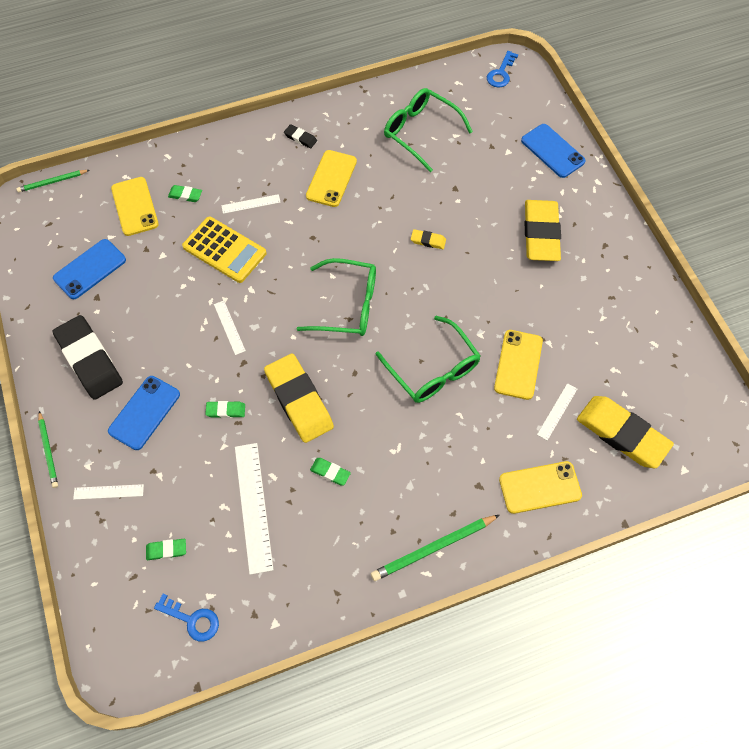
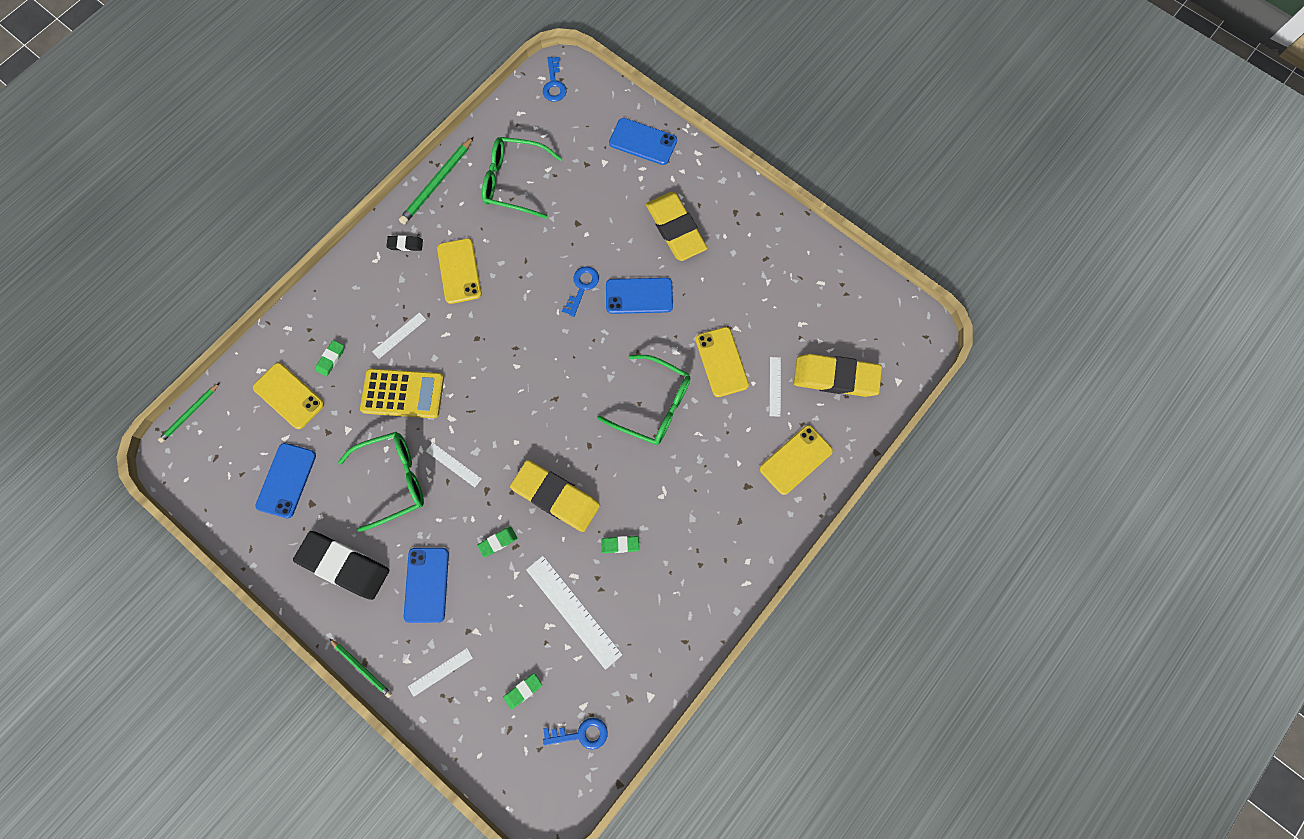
camera: 30 degrees left, 10 degrees up
green eraser [168,185,202,202] -> green eraser turned 45 degrees counterclockwise [316,340,344,377]
green glasses [297,258,376,336] -> green glasses moved to [338,432,424,532]
green pencil [371,515,499,581] -> green pencil moved to [399,137,474,224]
yellow eraser [411,229,446,249] -> blue key [562,266,599,317]
none -> blue phone [606,278,673,314]

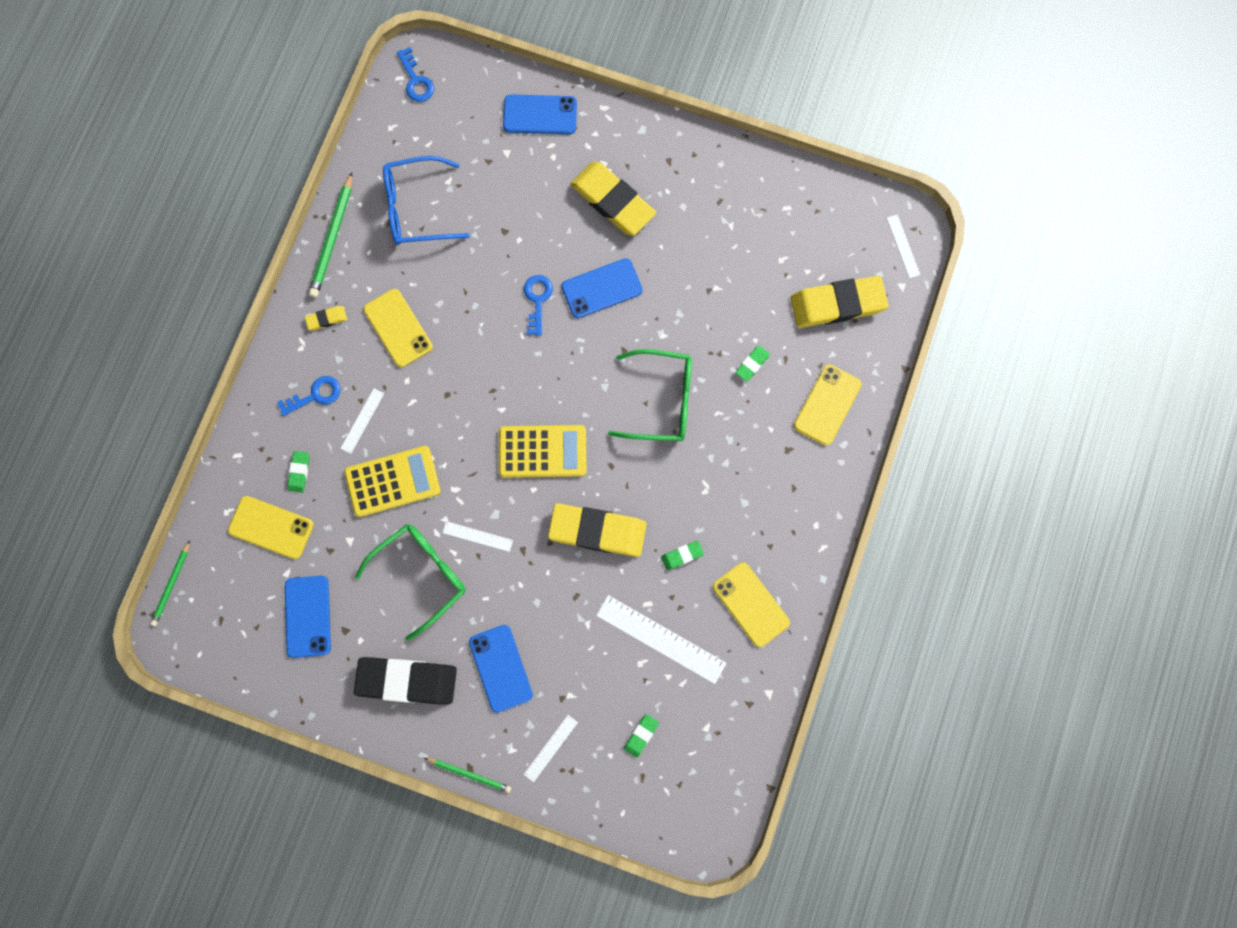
camera: 20 degrees left, 5 degrees up
black eraser [386,235,423,251] -> yellow eraser [305,306,347,330]
green eraser [477,527,518,557] -> green eraser moved to [735,345,770,382]
green glasses [482,137,562,219] -> blue glasses [383,156,470,245]
blue key [543,718,608,750] -> blue key moved to [277,376,340,416]
yellow phone [696,327,749,397] -> yellow phone moved to [713,563,790,647]
white ruler [770,357,781,417] -> white ruler moved to [887,214,920,278]
none -> yellow calculator [499,425,587,478]

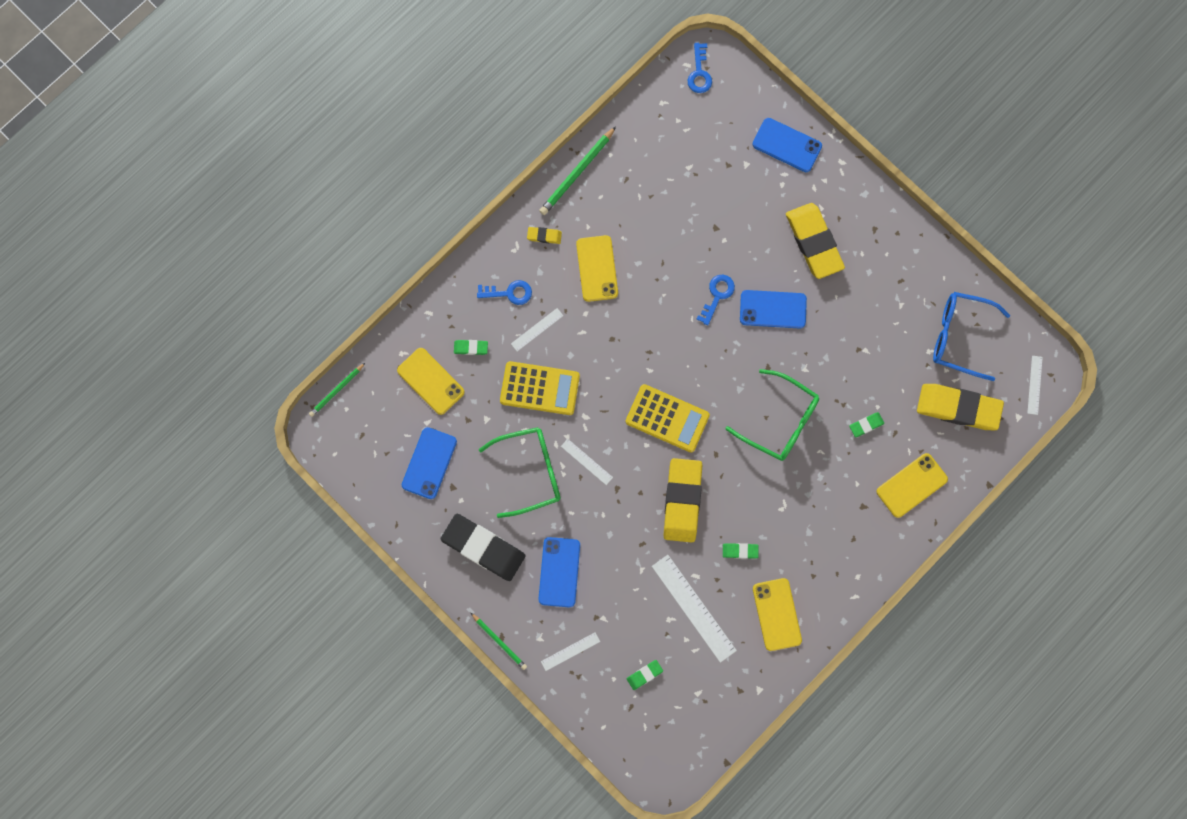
camera: 25 degrees right, 0 degrees up
green eraser [287,451,310,493] -> green eraser turned 60 degrees clockwise [454,340,488,355]
blue glasses [383,156,470,245] -> blue glasses moved to [933,292,1010,381]
yellow eraser [548,504,647,557] -> yellow eraser turned 60 degrees clockwise [663,458,703,542]

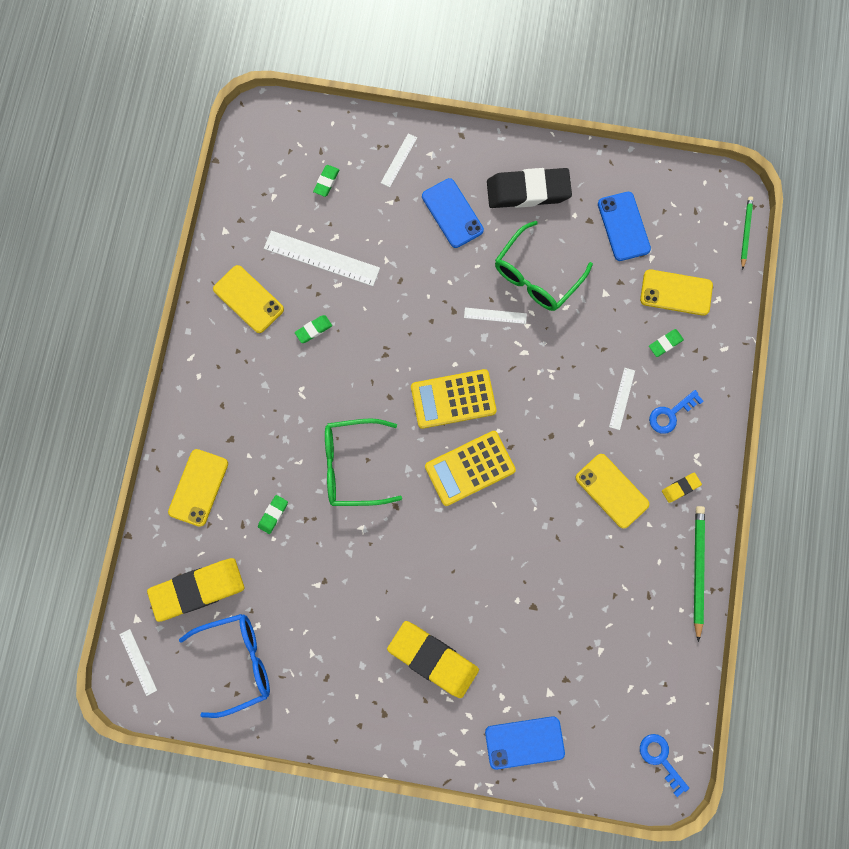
camera: 145 degrees right, 0 degrees up
green pencil [471,613,527,670] -> none
yellow calculator [500,361,580,415] -> yellow calculator moved to [425,431,516,506]
yellow eraser [663,458,703,542] -> none
blue key [697,275,735,325] -> none
blue phone [740,290,807,329] -> none

